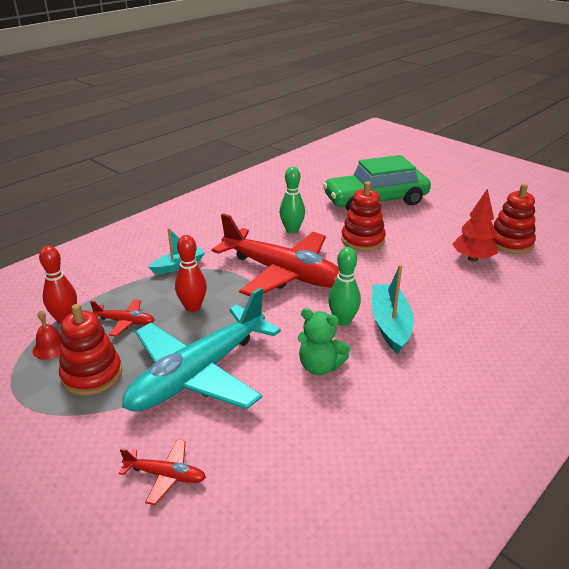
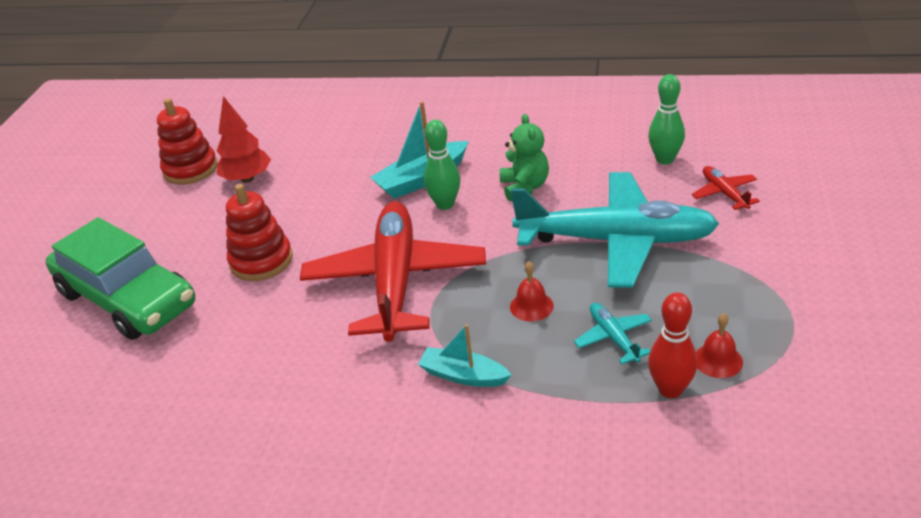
camera: 120 degrees left, 5 degrees up
red stacking toy [59,304,122,396] -> none
red plane [90,299,155,336] -> turquoise plane [574,303,652,364]
red bowling pin [175,235,207,312] -> red bell [510,261,554,321]
green bowling pin [280,167,305,234] -> green bowling pin moved to [648,74,685,165]

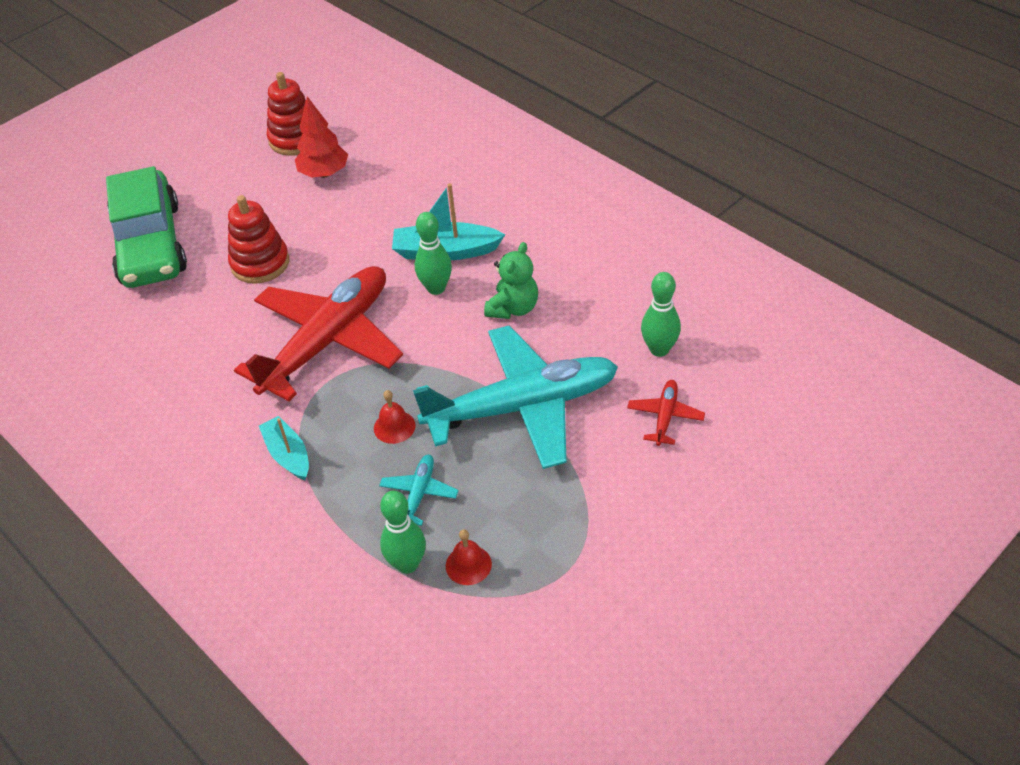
camera: 35 degrees right, 10 degrees up
turquoise plane [510,172,719,288] -> turquoise plane turned 60 degrees counterclockwise [413,325,618,469]
red bowling pin [648,293,698,398] -> green bowling pin [380,491,426,574]

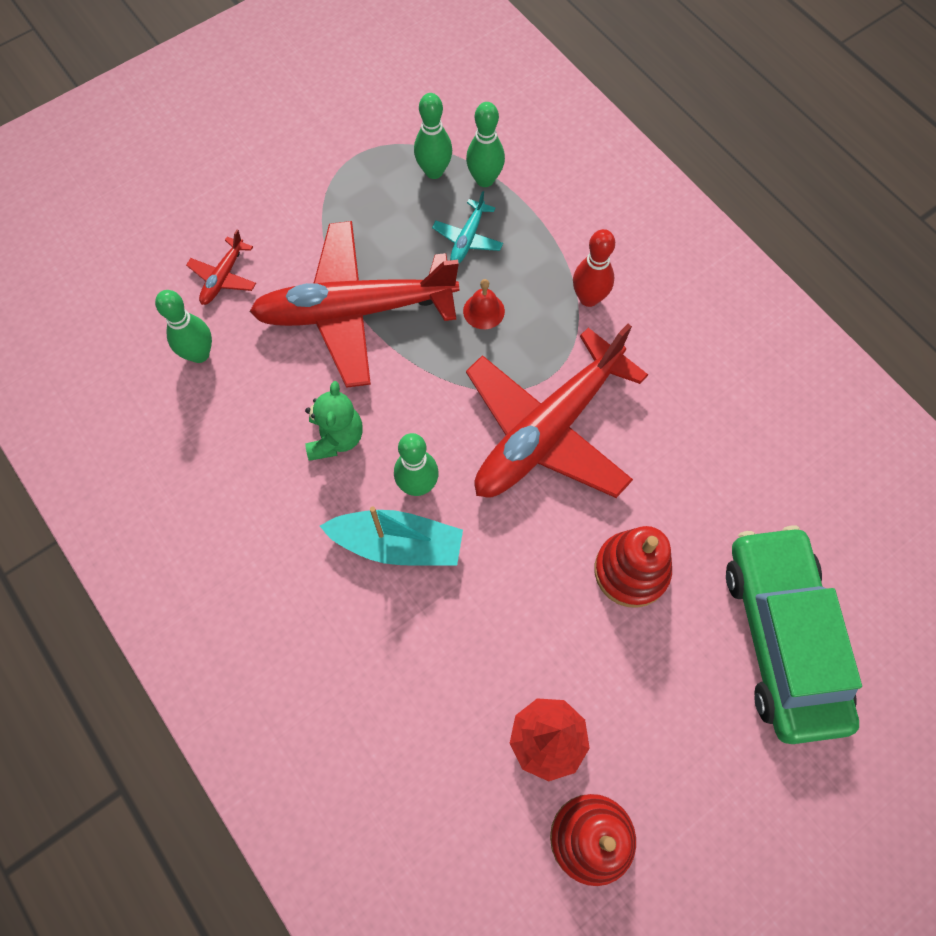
camera: 175 degrees left, 20 degrees up
turquoise boat [259,416,309,480] -> red bowling pin [573,229,615,307]
turquoise plane [413,325,618,469] -> red plane [249,221,459,388]
red bell [446,529,492,585] -> green bowling pin [414,93,452,179]
green teddy bear [484,242,538,319] -> green teddy bear turned 150 degrees clockwise [305,381,363,461]

